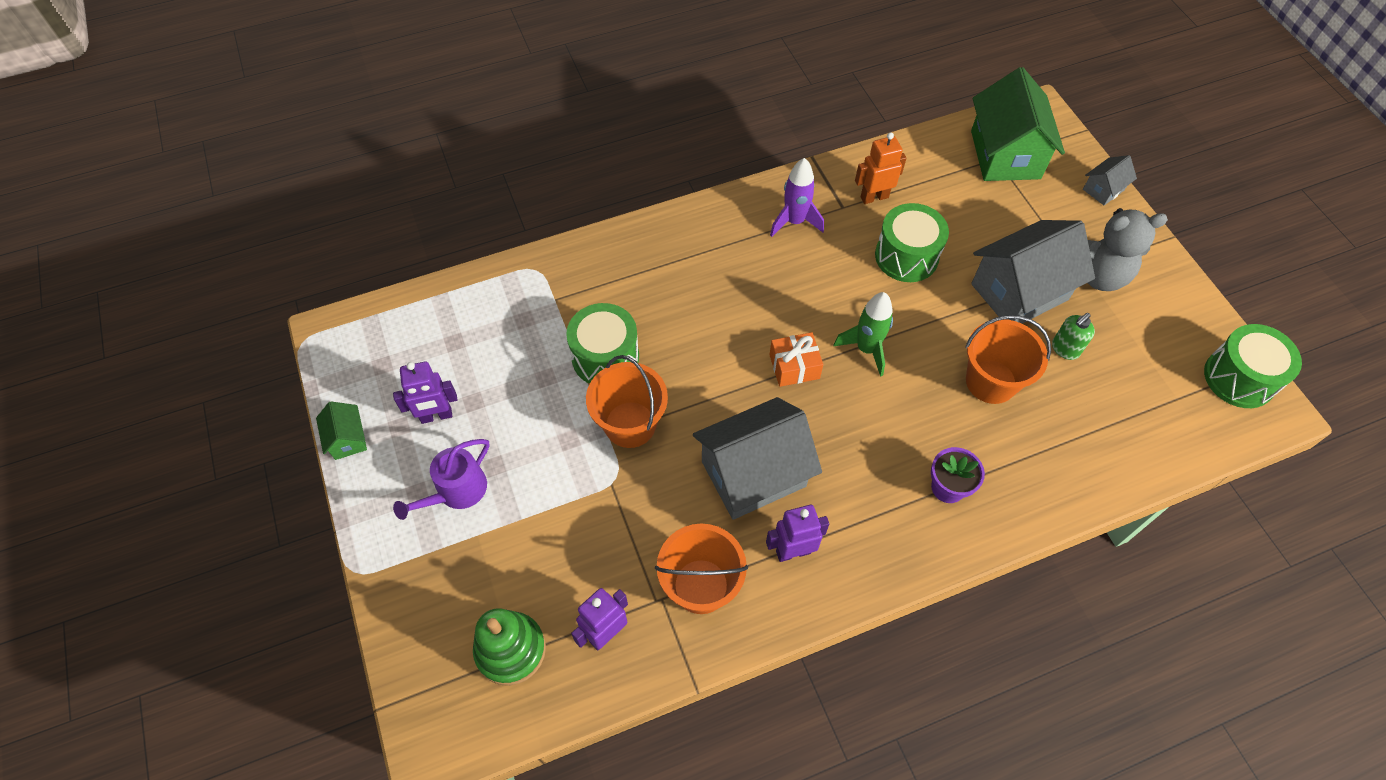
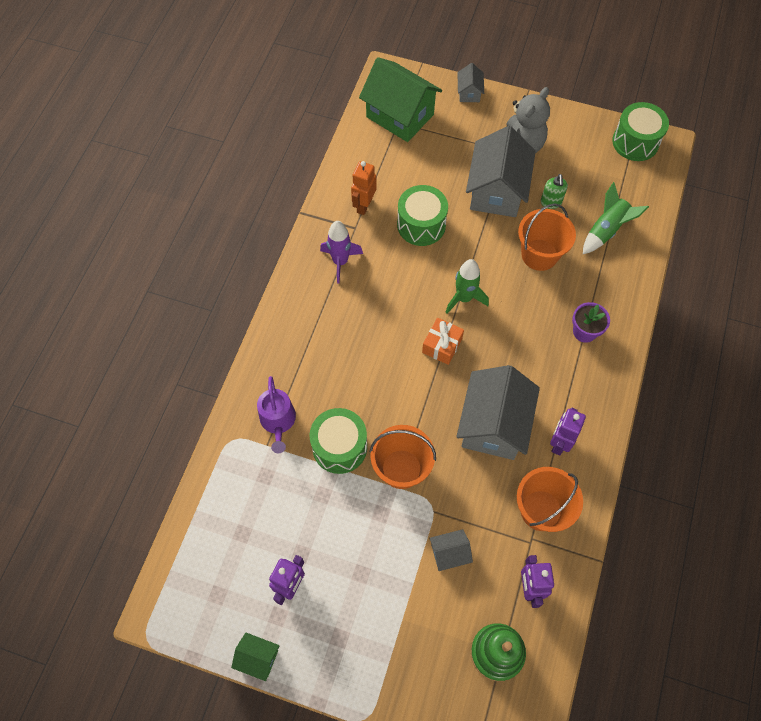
camera: 50 degrees left, 5 degrees up
purple watering can [393,439,490,520] -> purple watering can moved to [257,376,296,453]
none -> grey house [429,529,473,571]
none -> green rocket [583,182,649,254]

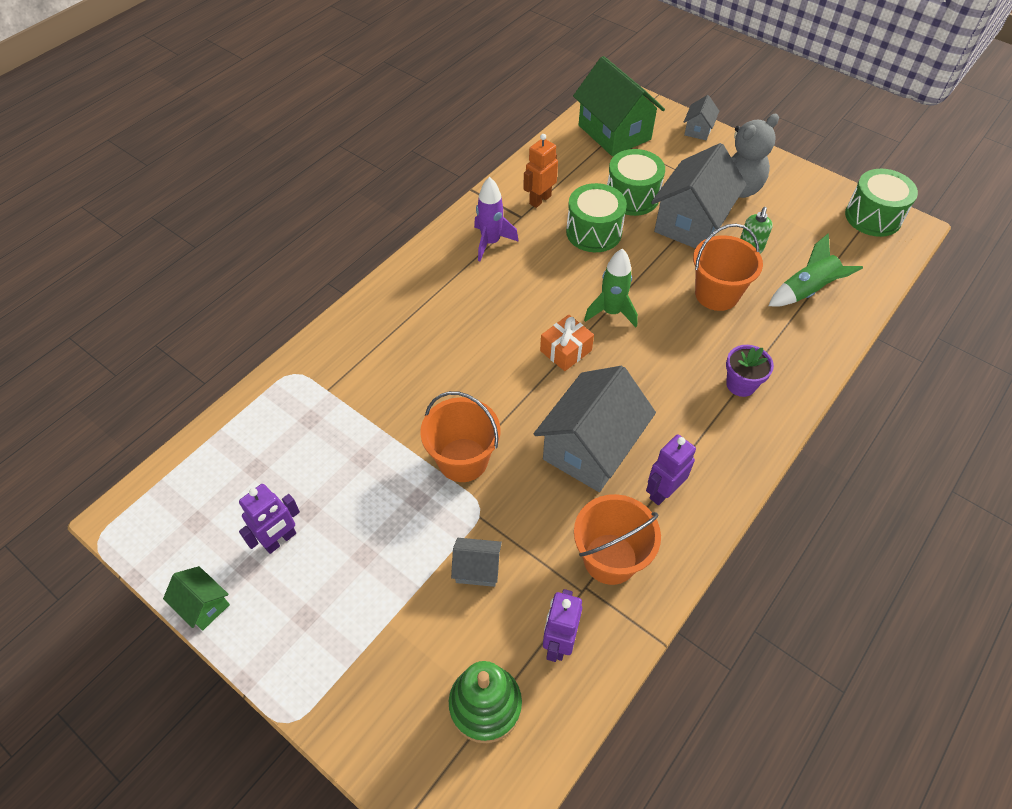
camera: 20 degrees right, 10 degrees down
purple watering can [257,376,296,453] -> none
green drum [310,408,367,474] -> green drum moved to [607,149,665,216]

